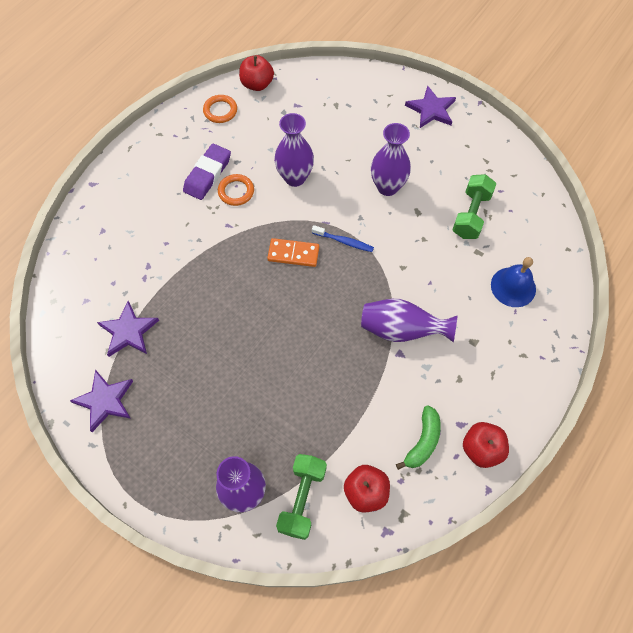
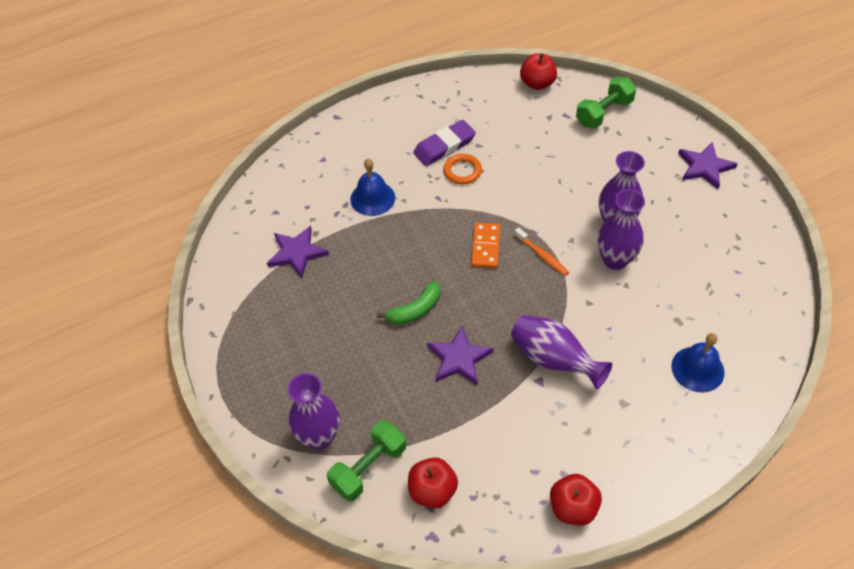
camera: 30 degrees right, 10 degrees down
purple star [70,370,133,432] -> purple star moved to [427,326,493,385]
orange ring [203,95,237,123] -> none
orange domino [267,238,319,267] -> orange domino turned 60 degrees clockwise [471,222,500,268]
purple vase [274,113,314,187] -> purple vase moved to [598,189,645,270]
blue toothbrush [312,225,374,252] -> orange toothbrush [514,227,569,276]
green banana [396,406,441,470] -> green banana moved to [377,281,440,325]
green dumbbell [452,174,496,239] -> green dumbbell moved to [576,77,636,129]
none -> blue bell [350,159,395,216]

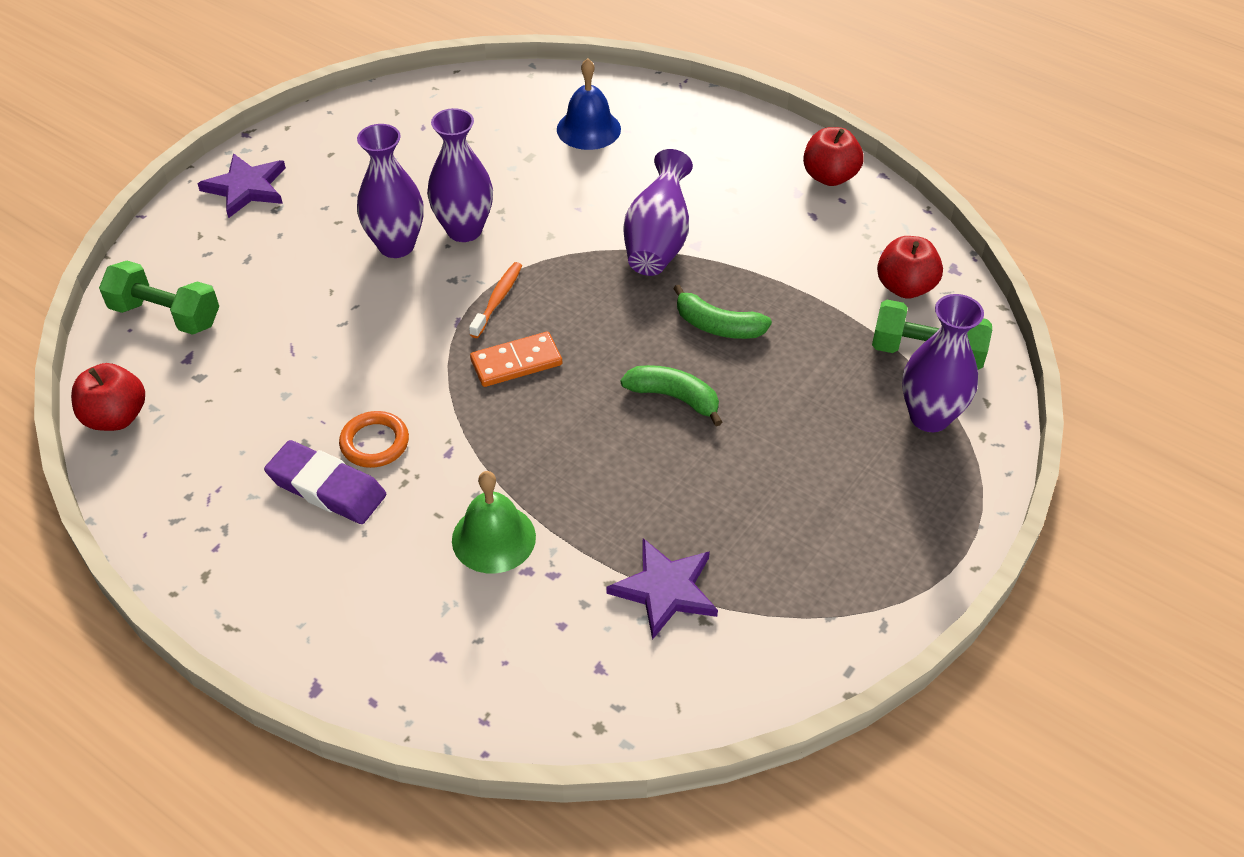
camera: 120 degrees left, 5 degrees down
blue bell [350,159,395,216] -> green bell [452,471,536,573]
purple star [427,326,493,385] -> green banana [673,285,772,339]

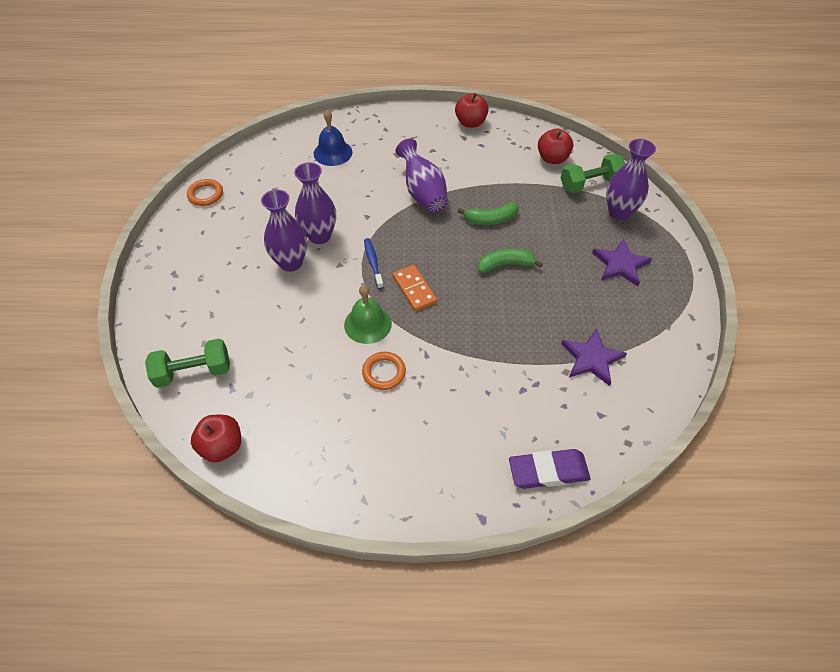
camera: 35 degrees left, 5 degrees up
purple star [197,153,286,218] -> purple star moved to [592,239,652,286]
purple eraser [264,440,386,524] -> purple eraser moved to [509,449,590,489]
green bell [452,471,536,573] -> green bell moved to [344,285,392,344]
orange toothbrush [469,262,522,338] -> blue toothbrush [364,238,384,289]
orange domino [470,332,562,387] -> orange domino turned 60 degrees counterclockwise [393,265,437,311]
none -> orange ring [187,179,223,206]

